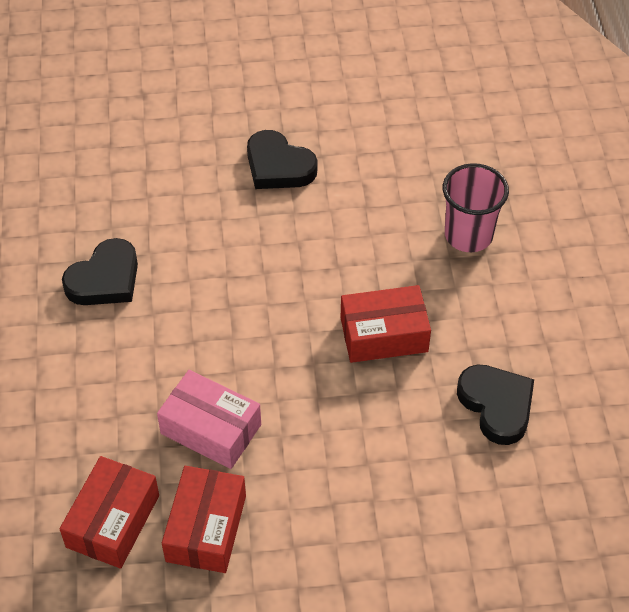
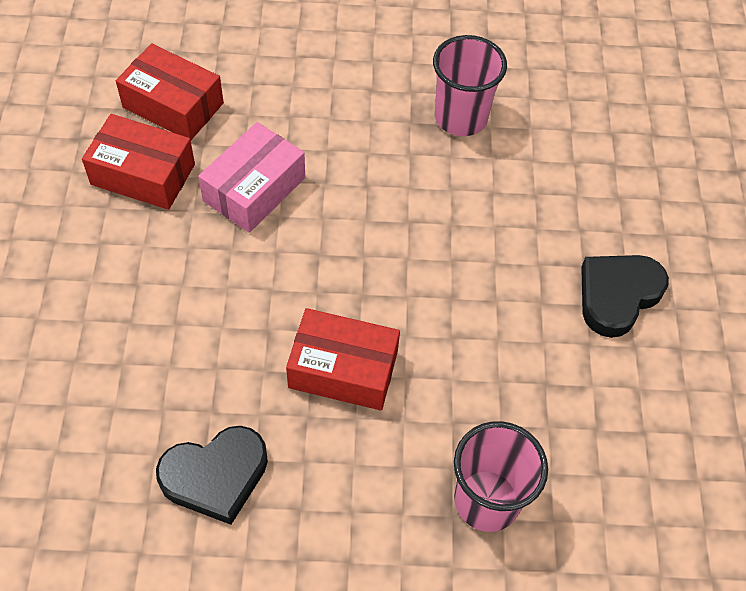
camera: 95 degrees right, 5 degrees up
black heart [62,238,138,305] -> pink cup [433,35,507,136]
red box [341,285,431,363] -> red box turned 75 degrees counterclockwise [286,308,400,411]

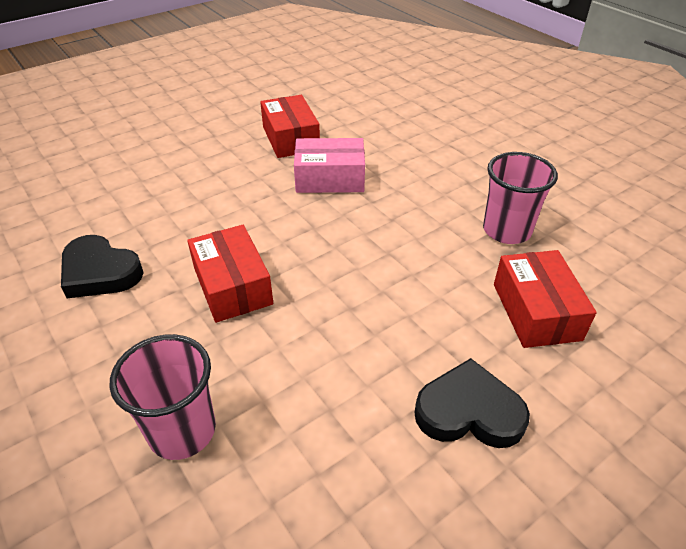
camera: 55 degrees right, 15 degrees down
red box [116,43,224,140] -> red box moved to [494,250,597,348]

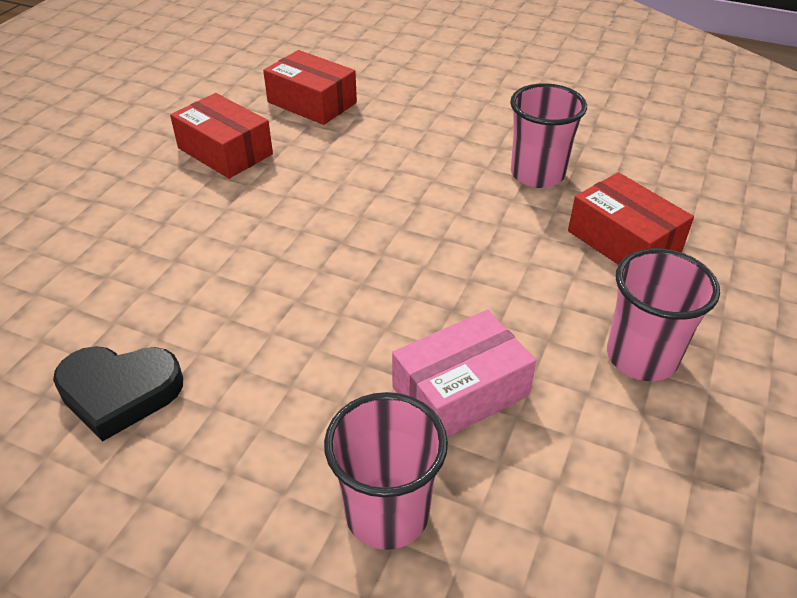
camera: 30 degrees left, 0 degrees up
red box [187,225,273,323] -> red box moved to [263,50,357,125]
pink box [294,138,365,193] -> pink box moved to [392,310,536,438]
black heart [414,358,530,448] -> pink cup [607,248,720,381]

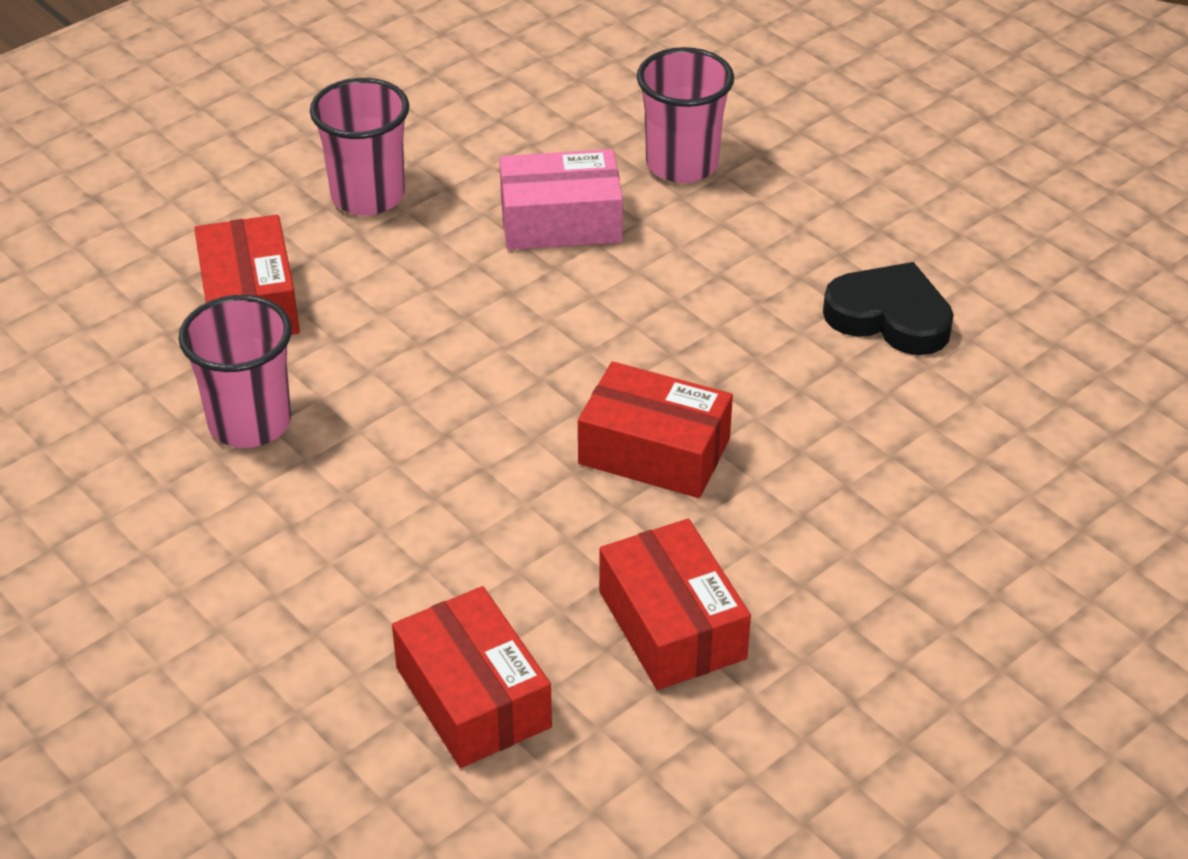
camera: 155 degrees left, 0 degrees up
none -> red box [578,361,733,498]

